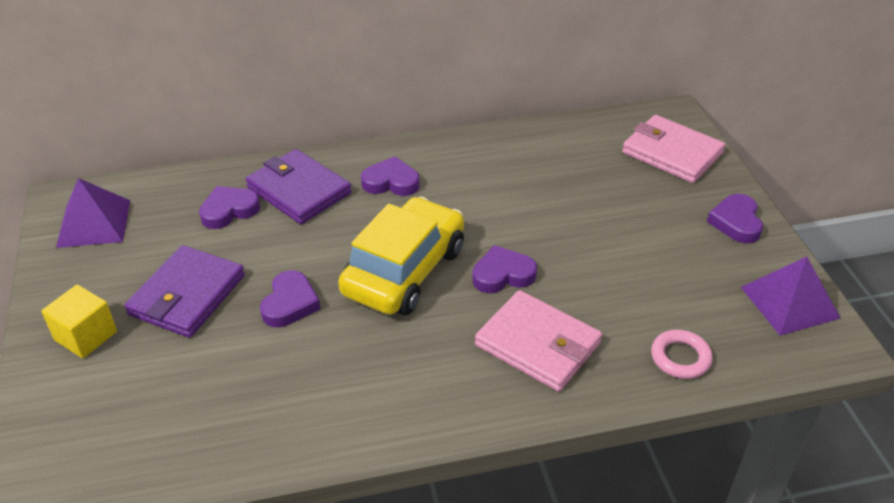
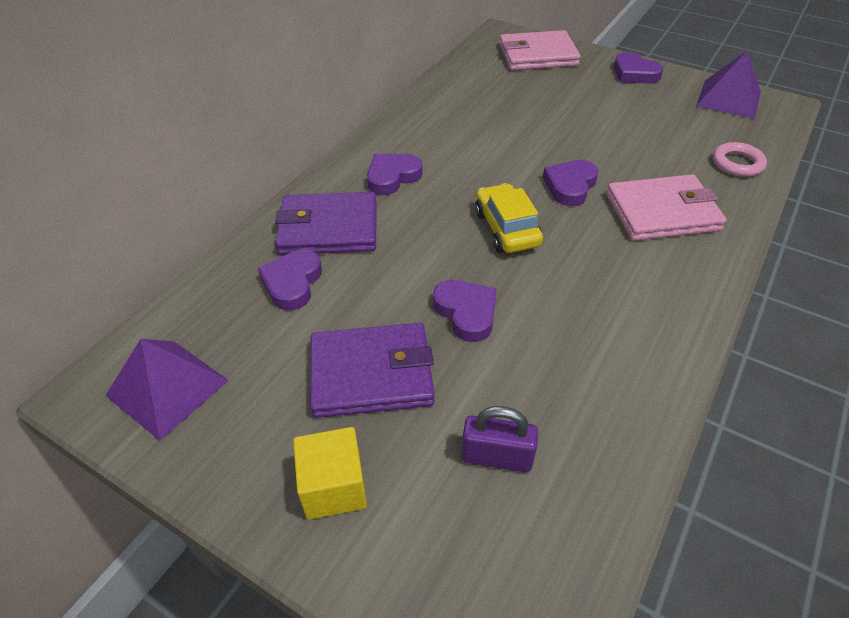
camera: 45 degrees left, 5 degrees up
purple wallet [124,245,245,338] -> purple wallet turned 75 degrees counterclockwise [310,323,435,418]
yellow car [338,197,464,315] -> yellow car [475,183,543,253], size x0.59
none -> purple padlock [461,406,538,472]

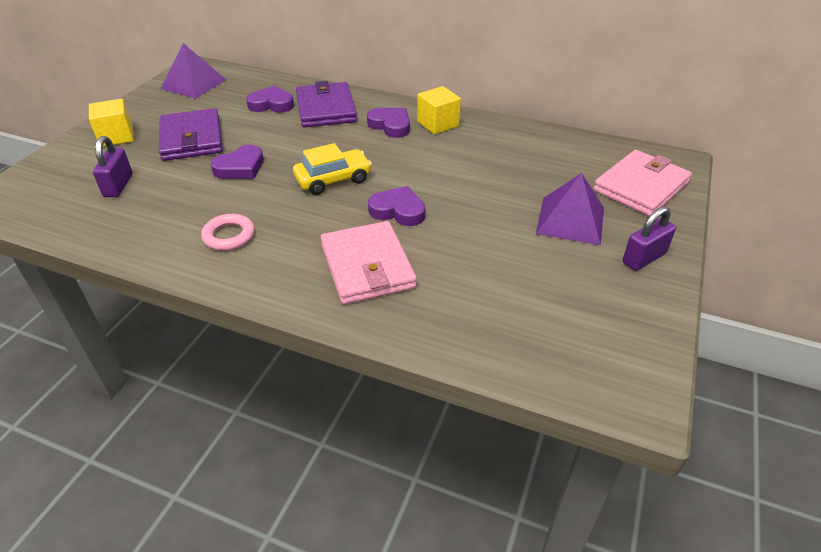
camera: 80 degrees right, 5 degrees down
pink wallet [499,30,581,70] -> pink wallet turned 60 degrees clockwise [593,150,692,216]
purple heart [614,52,663,84] -> purple padlock [622,206,676,271]
purple pyramid [696,51,761,119] -> purple pyramid moved to [536,173,604,245]
pink ring [713,142,767,177] -> pink ring moved to [201,214,255,251]
none -> yellow cube [417,86,461,134]

